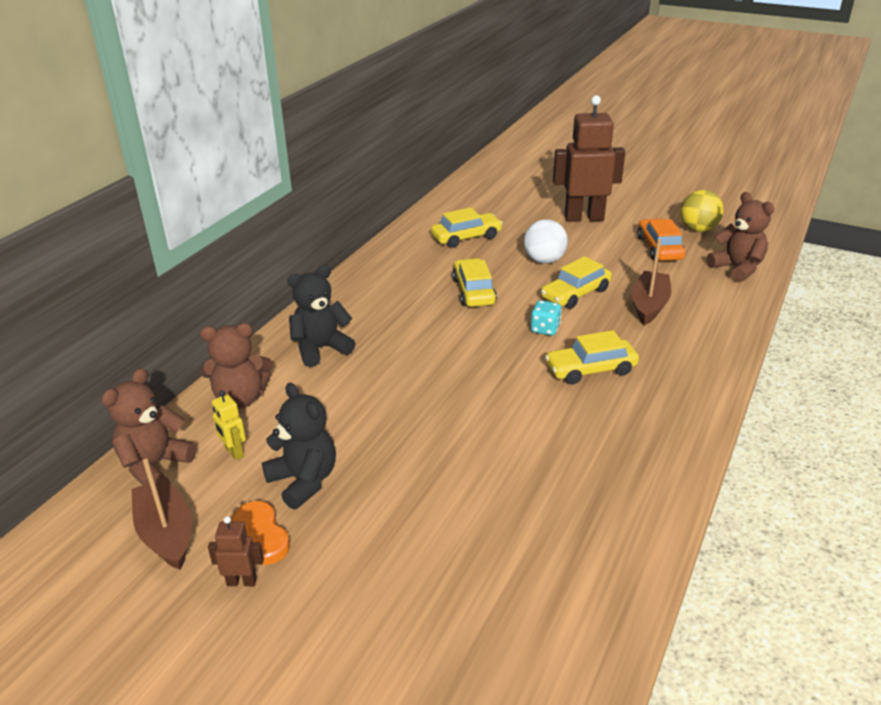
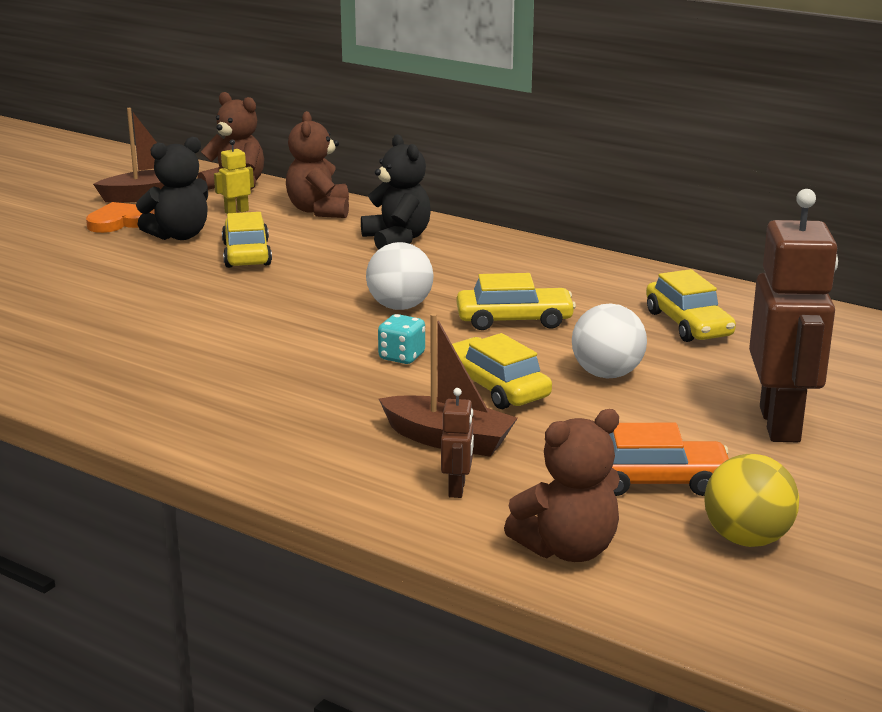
camera: 95 degrees right, 10 degrees down
brown robot [208,516,264,586] -> brown robot moved to [441,388,474,498]
yellow car [545,330,639,384] -> yellow car moved to [222,212,272,268]
none -> white ball [366,242,434,310]

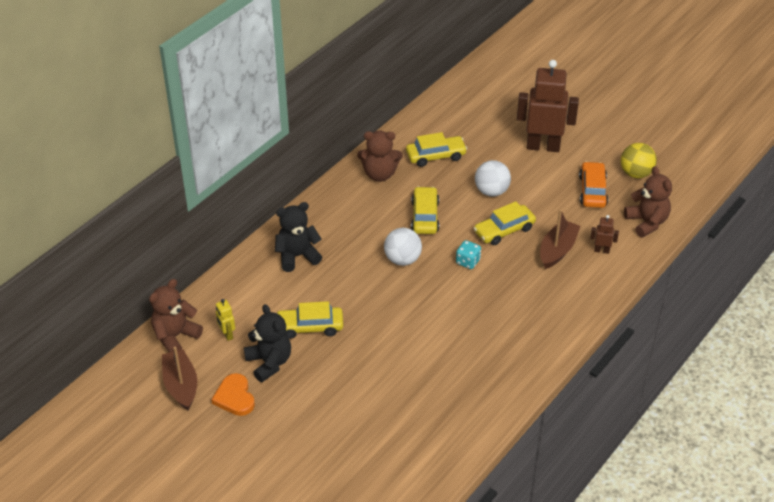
camera: 85 degrees left, 20 degrees up
brown teddy bear [286,111,349,218] -> brown teddy bear moved to [357,131,403,182]

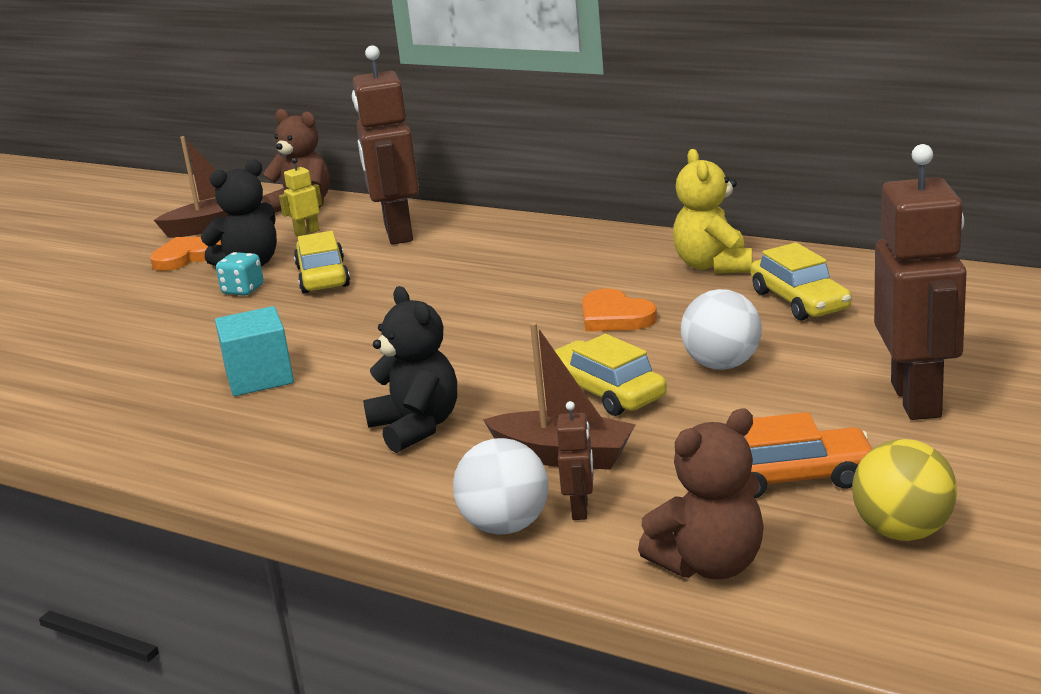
camera: 85 degrees right, 20 degrees down
black teddy bear [275,202,322,272] -> black teddy bear moved to [363,286,457,453]
brown teddy bear [357,131,403,182] -> yellow teddy bear [673,149,752,274]
white ball [384,228,422,266] -> white ball moved to [453,438,549,535]
yellow car [411,186,439,234] -> orange heart [582,289,657,332]
turquoise dice [456,240,481,269] -> turquoise dice moved to [216,252,264,296]
none -> turquoise cube [215,306,294,396]
none -> brown robot [352,45,419,244]

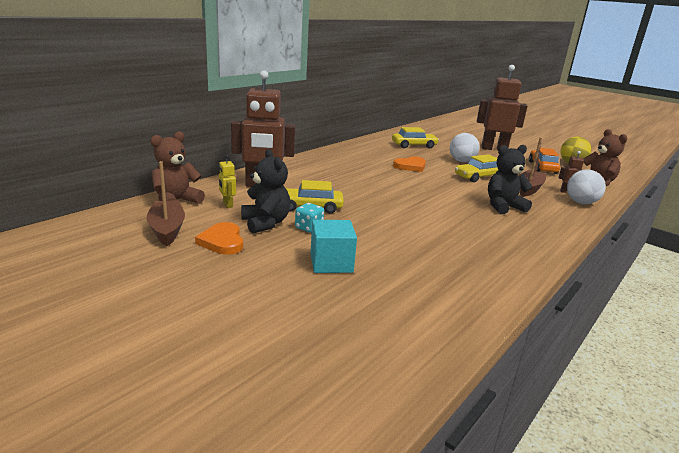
camera: 85 degrees left, 0 degrees up
turquoise cube [215,306,294,396] -> turquoise cube moved to [310,220,357,273]
yellow teddy bear [673,149,752,274] -> none

